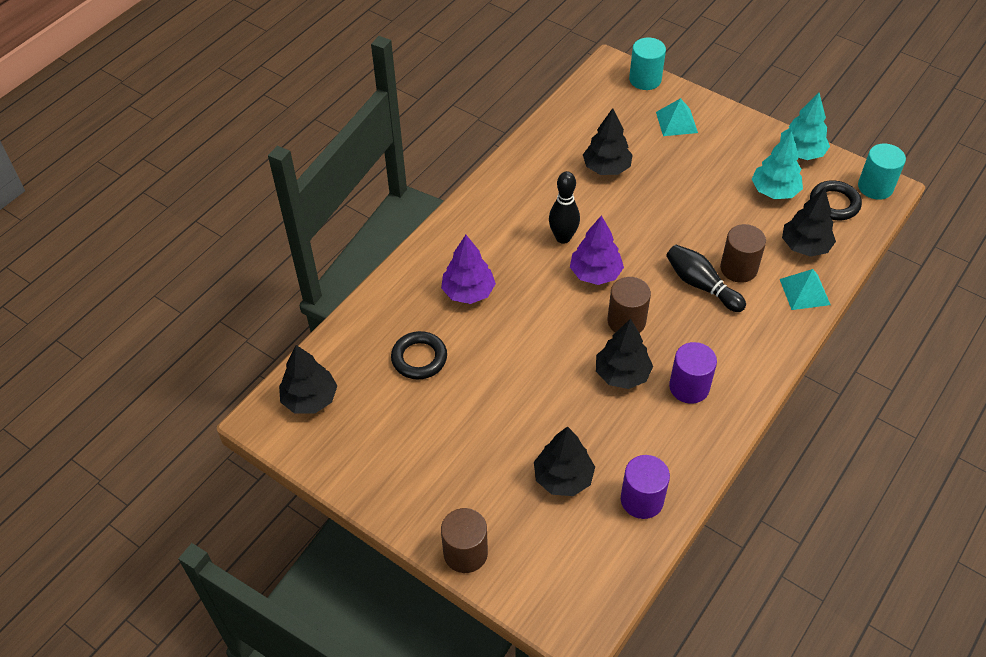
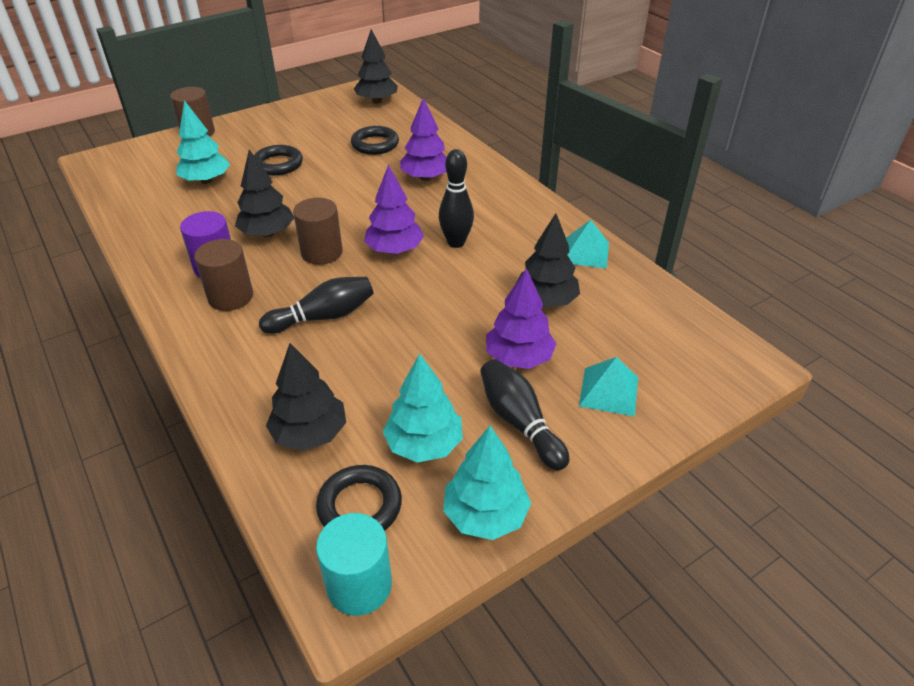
camera: 110 degrees right, 10 degrees down
black tree [534,426,595,496] -> turquoise tree [176,100,230,184]
purple cylinder [621,455,670,519] -> none
turquoise cylinder [629,37,666,90] -> none
brown cylinder [720,224,766,283] -> brown cylinder moved to [194,239,253,311]
turquoise pyramid [780,269,831,310] -> turquoise pyramid moved to [566,220,609,269]
none -> black ring [254,145,303,176]
none -> black bowling pin [480,359,569,471]
none -> purple tree [486,268,556,369]

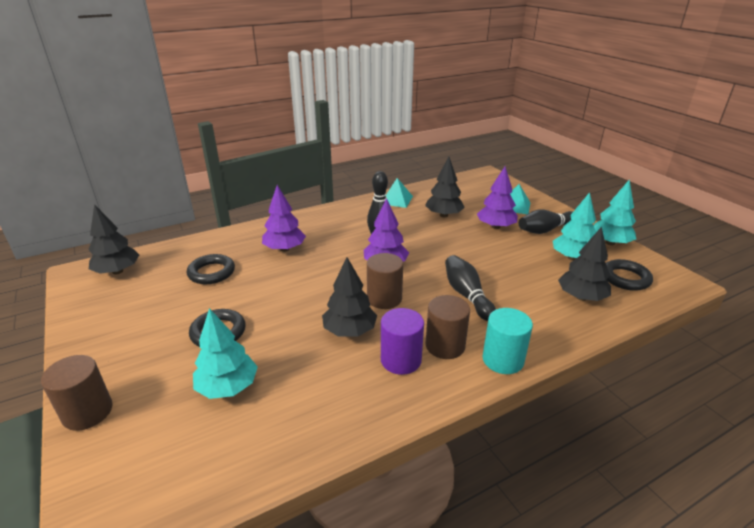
camera: 85 degrees left, 10 degrees down
turquoise cylinder [316,513,392,616] -> turquoise cylinder moved to [483,308,533,374]

